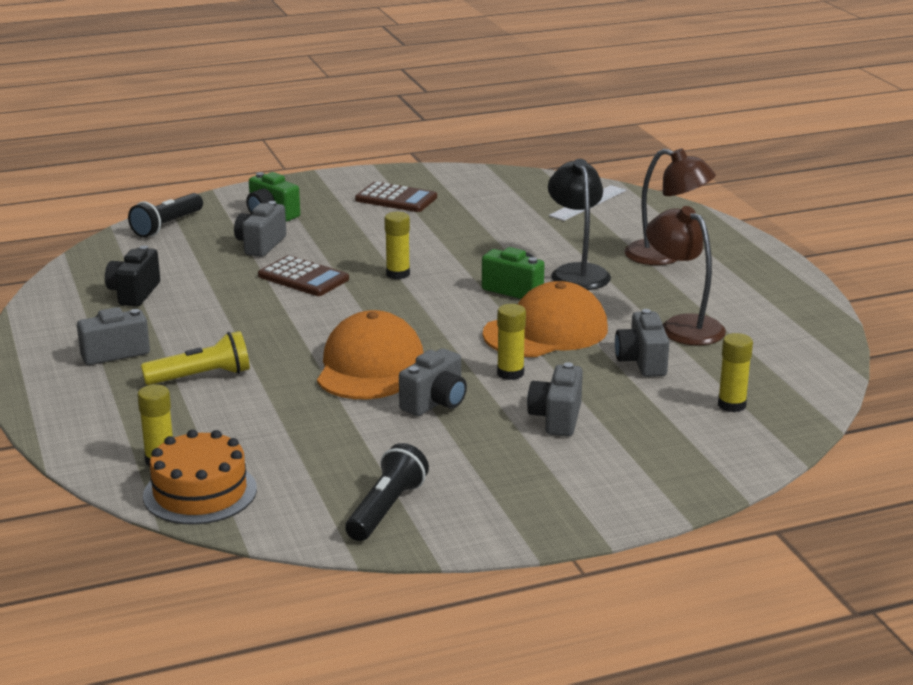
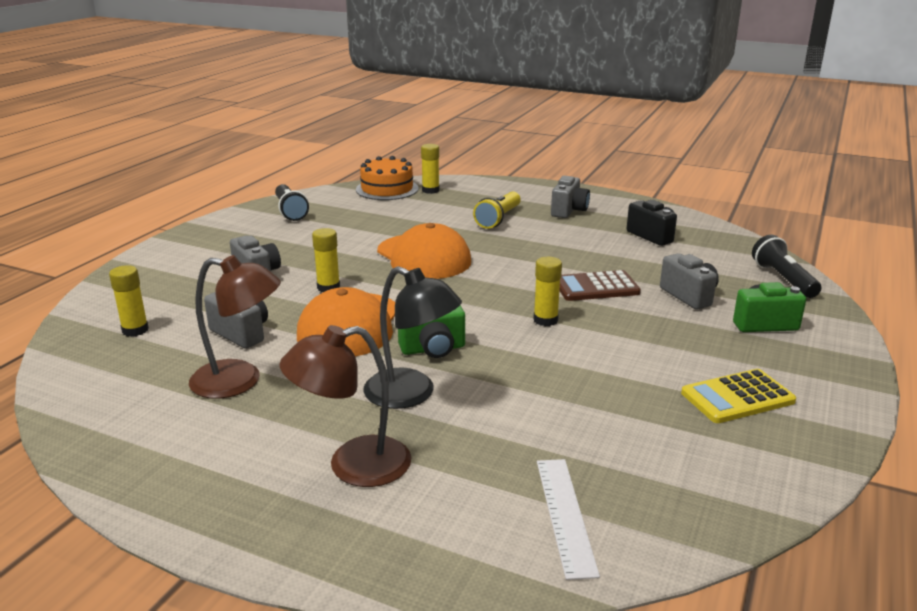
camera: 135 degrees right, 0 degrees up
brown calculator [355,182,437,212] -> yellow calculator [681,369,796,423]
grey camera [399,348,467,416] -> none

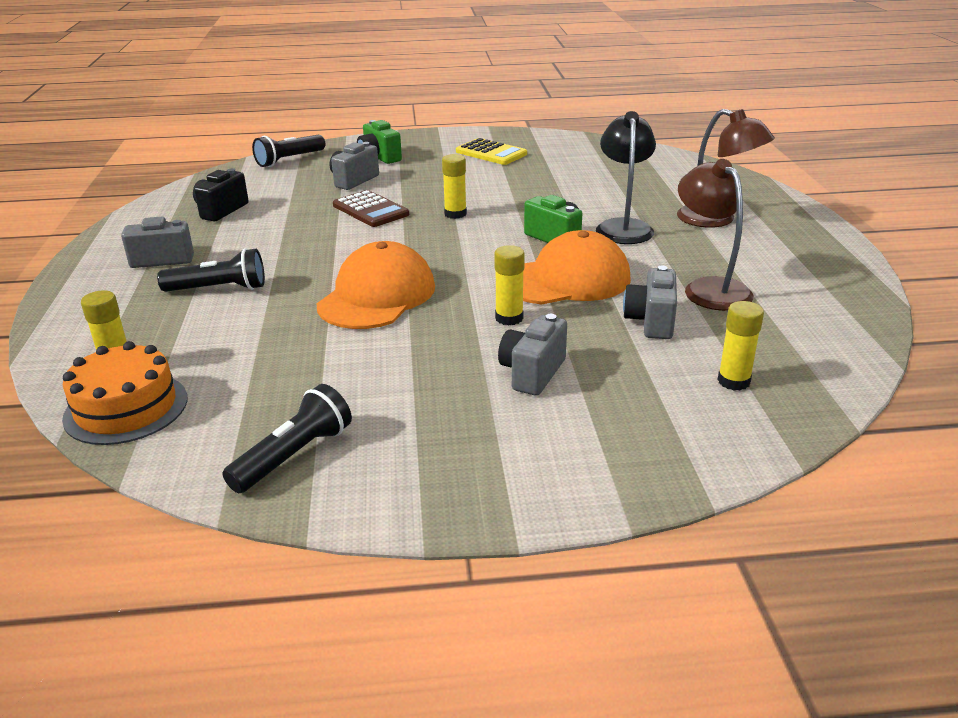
camera: 120 degrees left, 5 degrees up
yellow flashlight [473,192,521,229] -> black flashlight [157,248,265,292]
white ruler [537,459,600,580] -> none

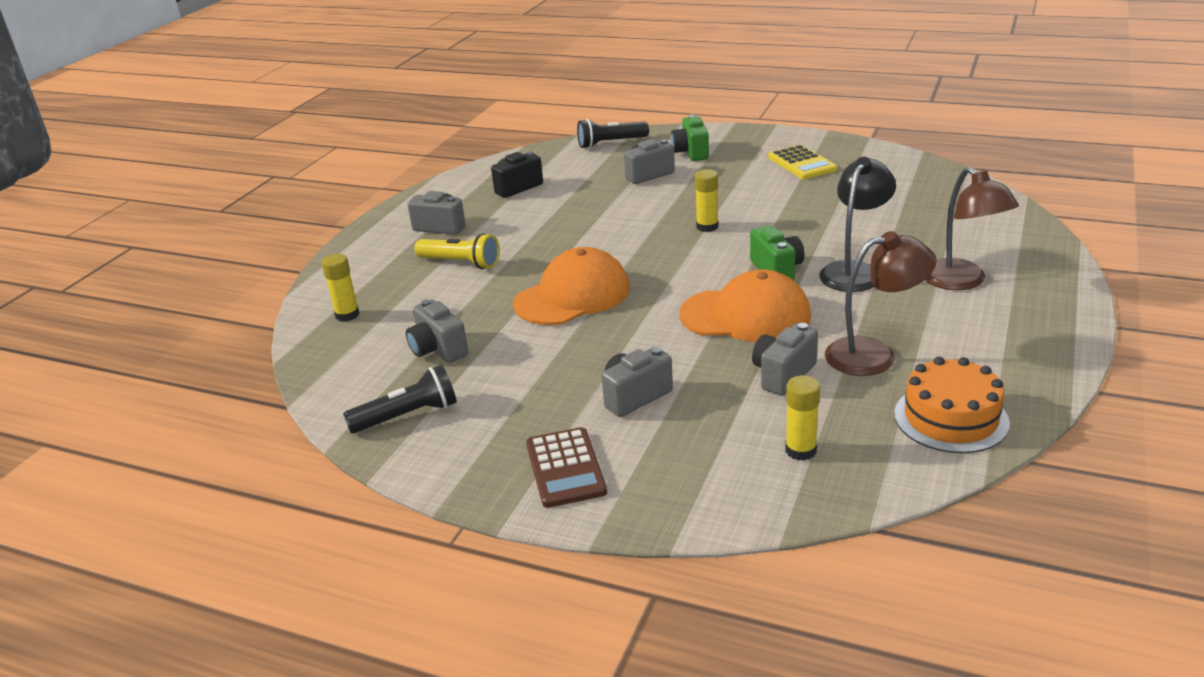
camera: 30 degrees right, 0 degrees up
orange cake [62,341,188,445] -> orange cake moved to [894,357,1010,453]
black flashlight [157,248,265,292] -> yellow flashlight [414,233,500,269]
brown calculator [333,190,409,227] -> brown calculator moved to [526,427,607,508]
yellow glue stick [494,245,525,325] -> none
brown lamp [678,159,753,311] -> brown lamp turned 75 degrees clockwise [825,231,937,376]
none -> grey camera [406,299,468,363]

